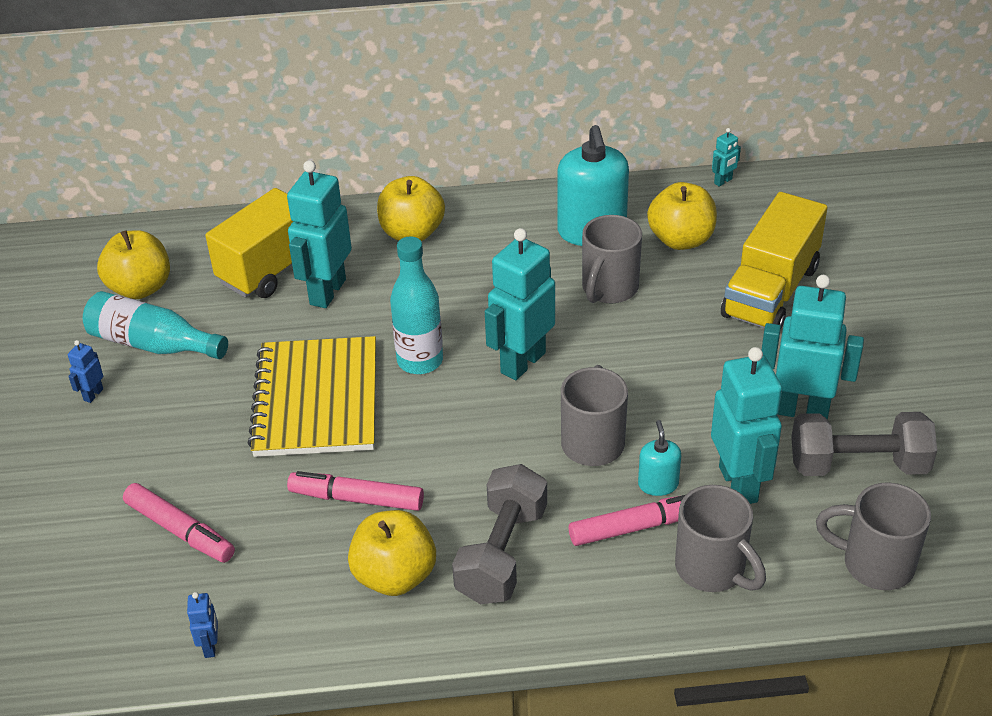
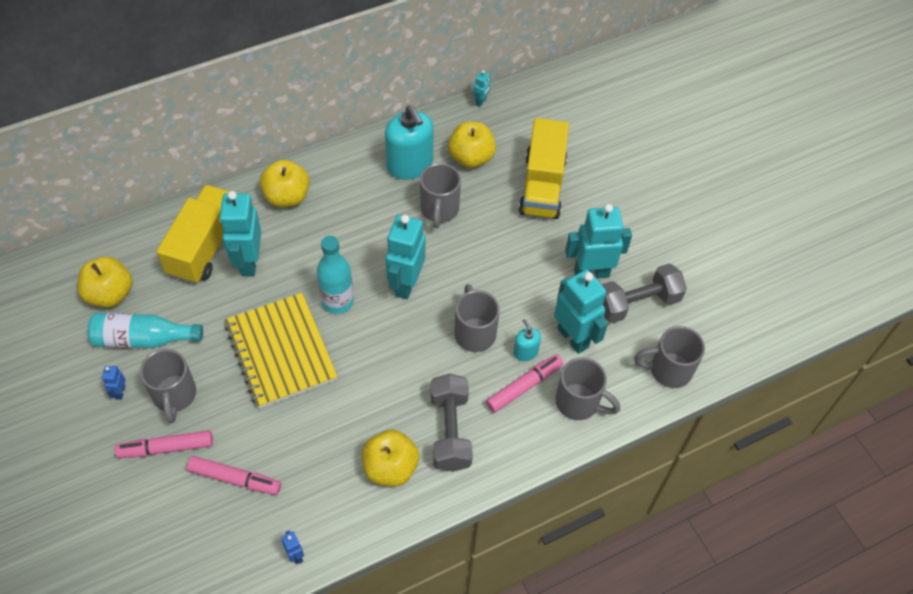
camera: 25 degrees left, 15 degrees up
pink marker [287,471,424,511] -> pink marker moved to [115,431,213,458]
none -> grey mug [140,349,196,423]

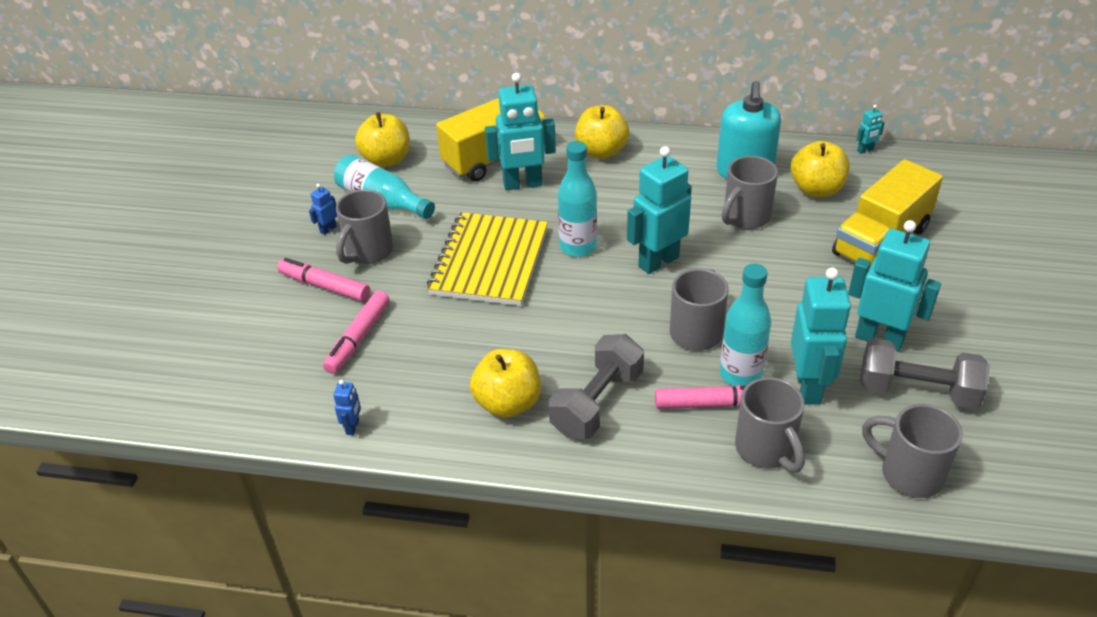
camera: 40 degrees right, 15 degrees down
pink marker [187,456,281,495] -> pink marker turned 60 degrees clockwise [323,290,390,374]
turquoise robot [219,191,261,276] -> turquoise robot turned 135 degrees counterclockwise [485,73,556,190]
turquoise soap dispenser [513,319,541,361] -> turquoise bottle [719,264,771,386]

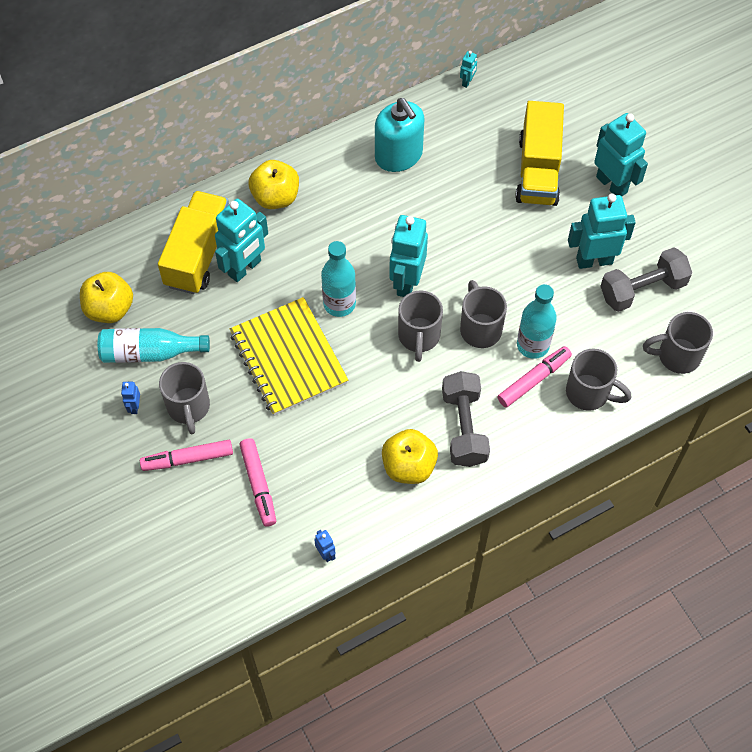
camera: 40 degrees left, 20 degrees up
grey mug [722,156,778,229] -> grey mug moved to [398,290,443,362]
yellow apple [791,141,850,197] -> none
turquoise robot [791,268,851,404] -> turquoise robot moved to [594,113,648,196]

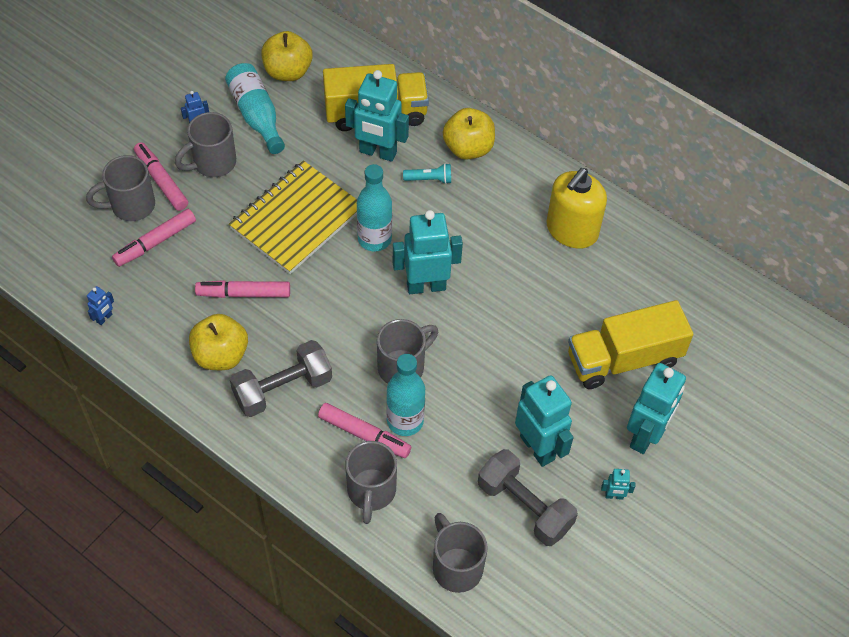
camera: 65 degrees right, 5 degrees down
turquoise soap dispenser [375,98,425,172] -> yellow soap dispenser [546,168,607,249]
grey mug [398,290,443,362] -> grey mug moved to [86,155,155,221]
turquoise robot [460,51,477,88] -> turquoise robot moved to [601,469,635,500]
none -> pink marker [195,280,290,298]
none -> turquoise flashlight [403,163,451,184]

